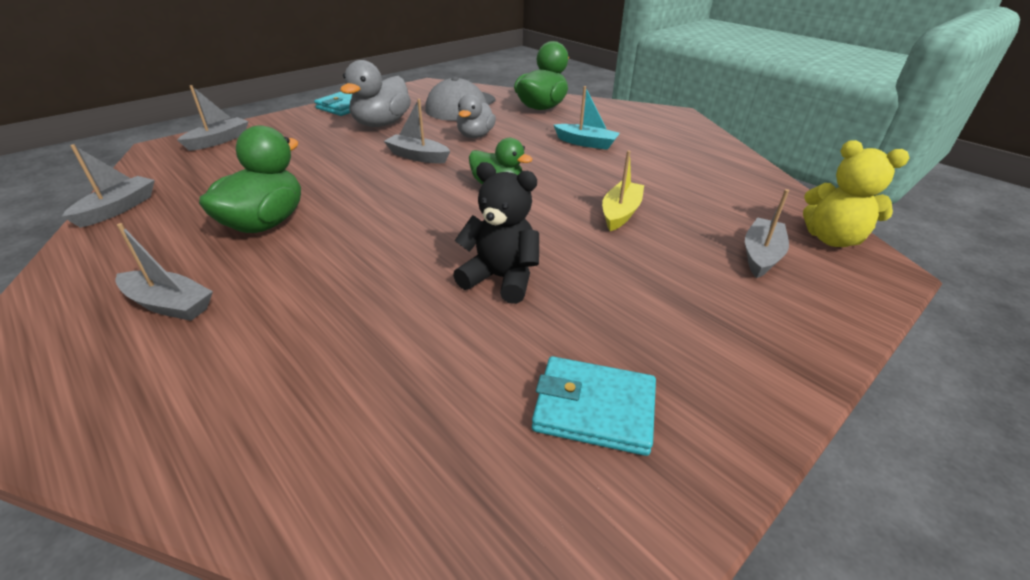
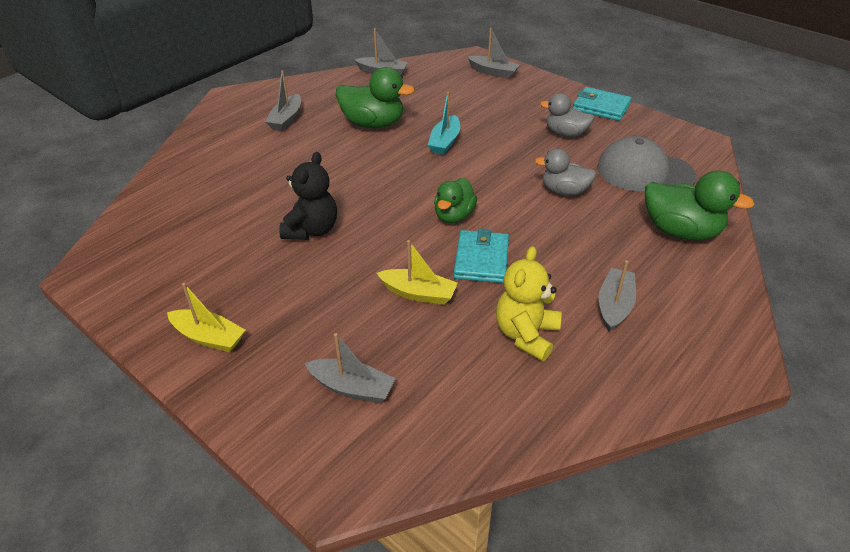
camera: 85 degrees right, 5 degrees up
grey duck [340,60,411,127] -> grey duck [540,93,594,137], size x0.66
grey boat [384,99,450,163] -> grey boat moved to [599,260,636,332]
turquoise wallet [532,356,656,456] -> turquoise wallet moved to [454,228,509,283]
turquoise boat [554,86,620,150] -> turquoise boat moved to [428,92,460,155]
yellow teddy bear [803,140,909,247] -> yellow teddy bear moved to [496,246,561,361]
none -> yellow boat [167,283,246,352]

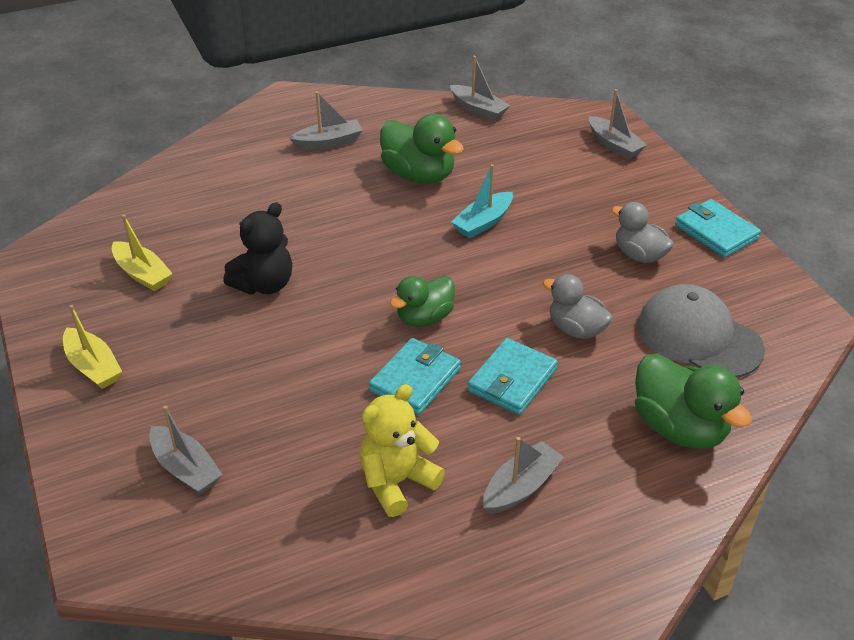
camera: 25 degrees right, 0 degrees up
grey boat [265,70,301,131] -> grey boat turned 150 degrees counterclockwise [289,91,363,150]
yellow boat [377,240,458,305] -> yellow boat moved to [112,214,173,291]
none -> turquoise wallet [468,338,558,415]

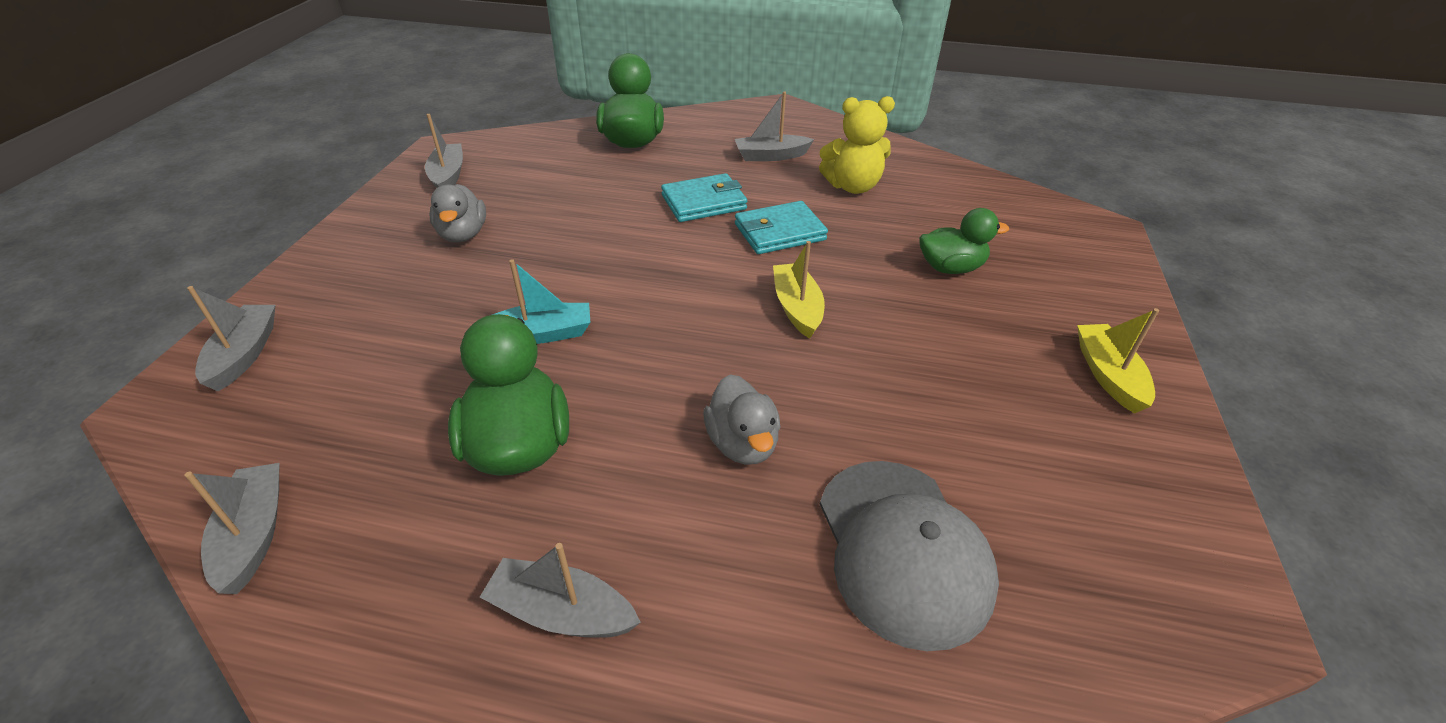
camera: 145 degrees left, 0 degrees up
yellow boat [112,214,173,291] -> yellow boat moved to [773,241,825,339]
grey boat [149,406,223,494] -> grey boat moved to [425,114,463,188]
black teddy bear [223,202,292,295] -> none
green duck [390,276,455,327] -> green duck moved to [919,208,1009,274]
grey duck [543,274,613,339] -> grey duck moved to [704,374,781,465]
grey cap [638,284,765,378] -> grey cap moved to [820,461,999,651]
turquoise wallet [675,199,761,258] -> none

